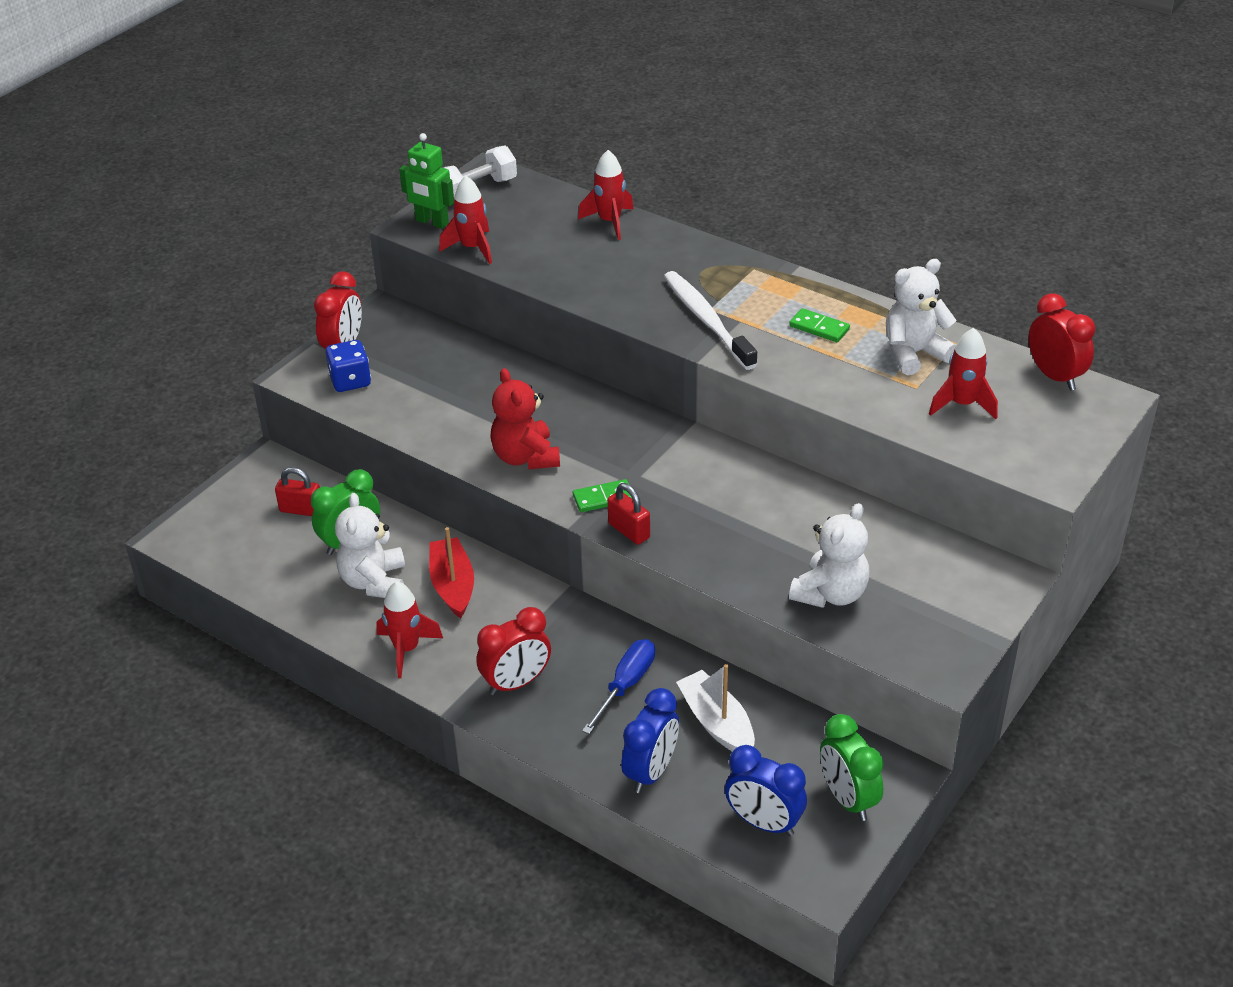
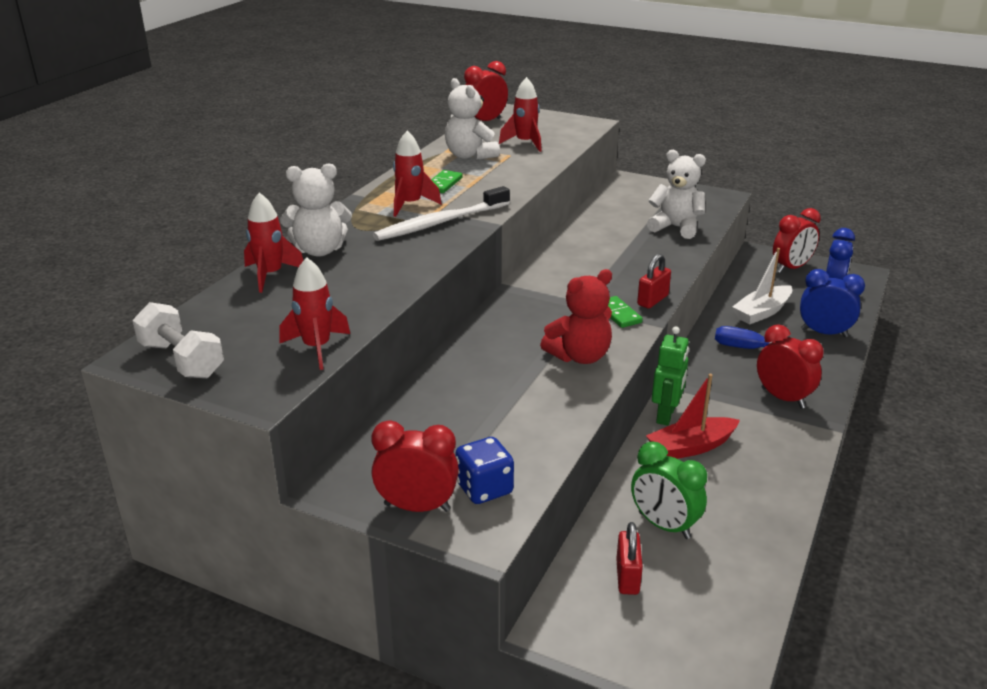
camera: 100 degrees left, 10 degrees down
white teddy bear [335,493,405,598] -> white teddy bear moved to [280,163,352,257]
red rocket [377,581,443,678] -> red rocket moved to [393,131,442,217]
green robot [399,133,454,229] -> green robot moved to [652,326,689,426]
green clock [820,714,884,821] -> red clock [773,208,821,273]

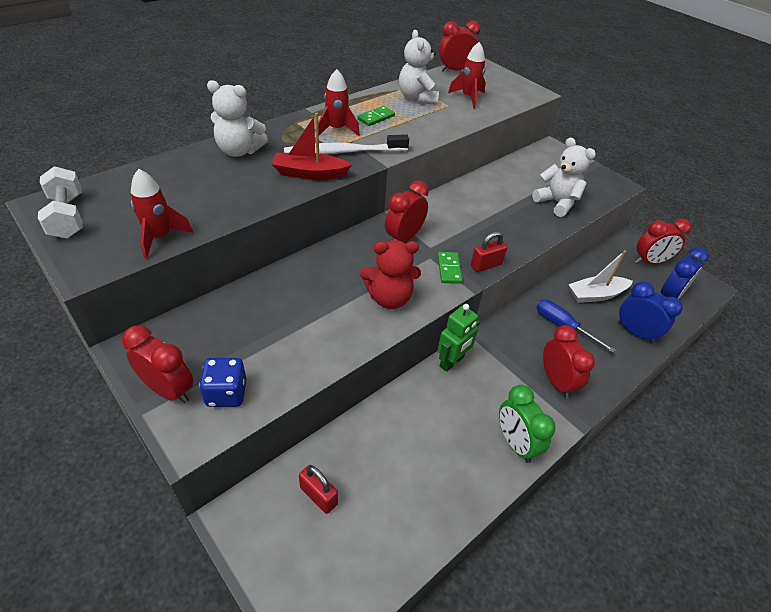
camera: 20 degrees right, 15 degrees up
red rocket [244,193,303,293] -> none
red padlock [616,522,643,595] -> red padlock turned 75 degrees counterclockwise [299,465,338,514]
green clock [631,441,707,539] -> green clock moved to [499,385,556,463]
red boat [646,374,740,459] -> red boat moved to [272,113,352,180]
none -> red clock [385,181,429,242]

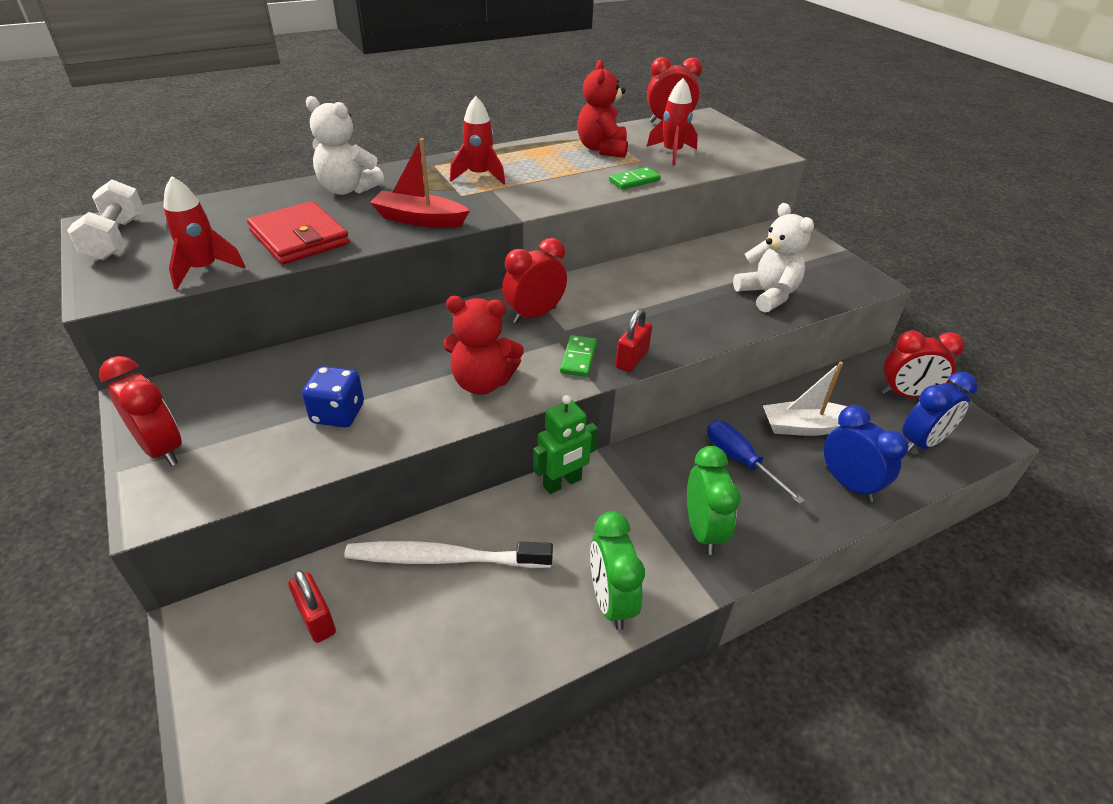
camera: 15 degrees right, 5 degrees down
blue dice [199,358,246,407] -> blue dice moved to [302,366,364,428]
white toothbrush [284,134,409,155] -> white toothbrush moved to [344,541,553,568]
green domino [357,106,395,126] -> green domino moved to [609,167,661,190]
white teddy bear [399,30,439,105] -> red teddy bear [577,60,628,158]
red padlock [471,232,507,272] -> red padlock turned 45 degrees counterclockwise [615,309,652,372]
red clock [543,325,595,398] -> green clock [687,446,741,555]
none -> red wallet [247,201,349,264]

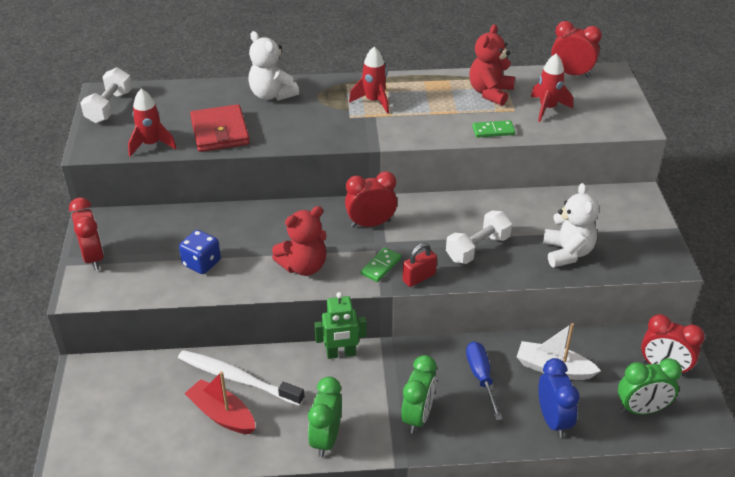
camera: 25 degrees right, 0 degrees up
red padlock [289,570,336,643] -> none
red boat [370,138,470,228] -> red boat moved to [184,371,255,434]
red teddy bear [443,296,524,395] -> red teddy bear turned 60 degrees counterclockwise [272,206,327,276]
blue clock [902,372,978,453] -> green clock [618,358,682,415]
none -> white dumbbell [446,211,512,264]

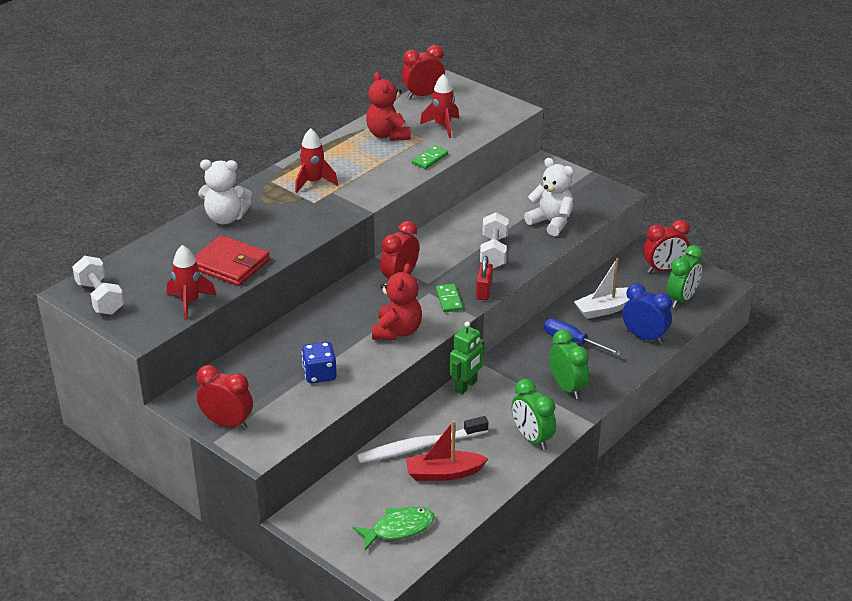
camera: 45 degrees left, 5 degrees down
none -> green fish [353,507,435,551]

